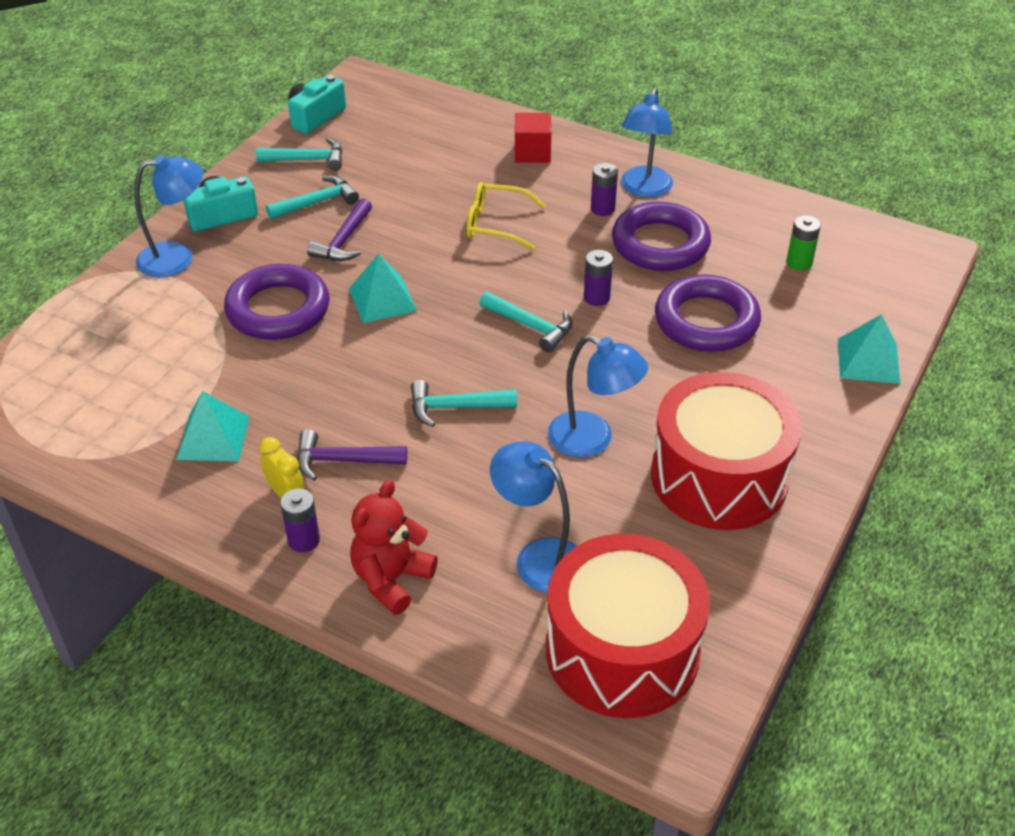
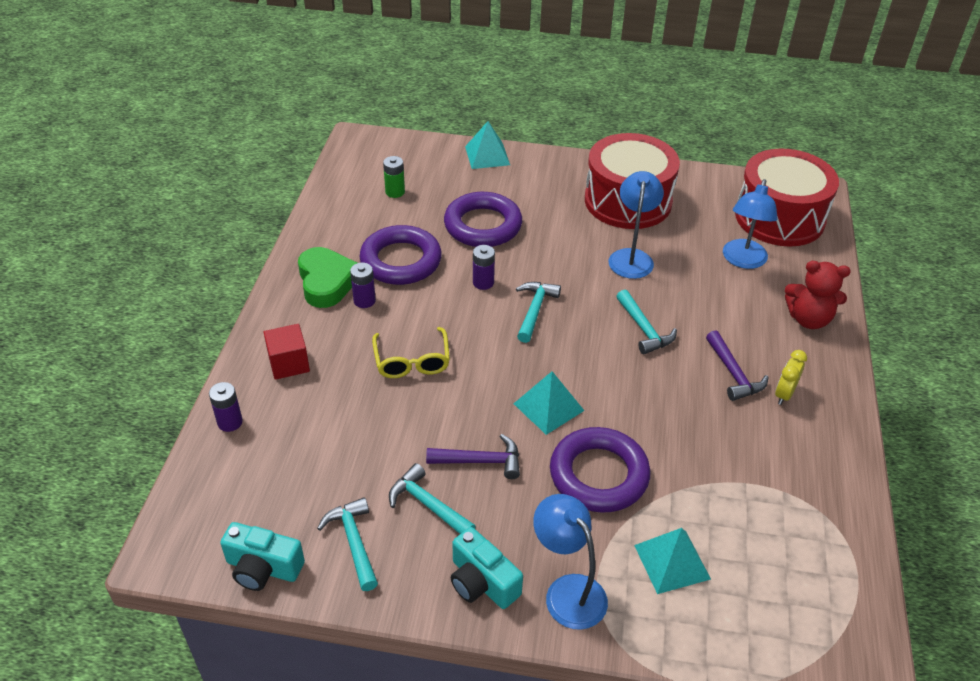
camera: 110 degrees left, 0 degrees up
turquoise pyramid [176,391,250,461] -> turquoise pyramid moved to [634,528,711,594]
purple battery [280,488,320,552] -> purple battery moved to [209,382,243,432]
blue lamp [621,88,673,197] -> green heart [298,247,357,308]

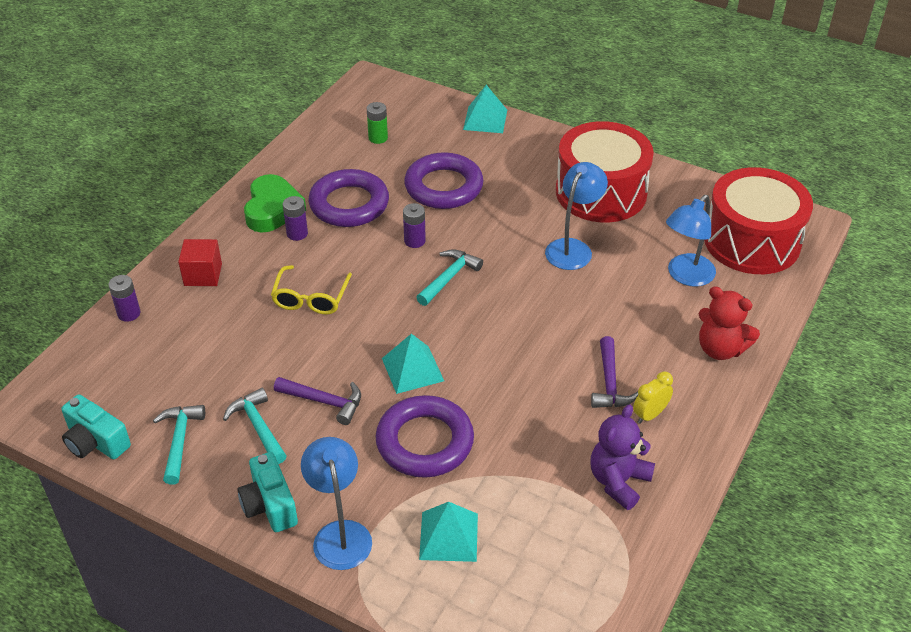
camera: 20 degrees right, 0 degrees up
turquoise hammer [616,290,677,354] -> none
none -> purple teddy bear [590,404,655,510]

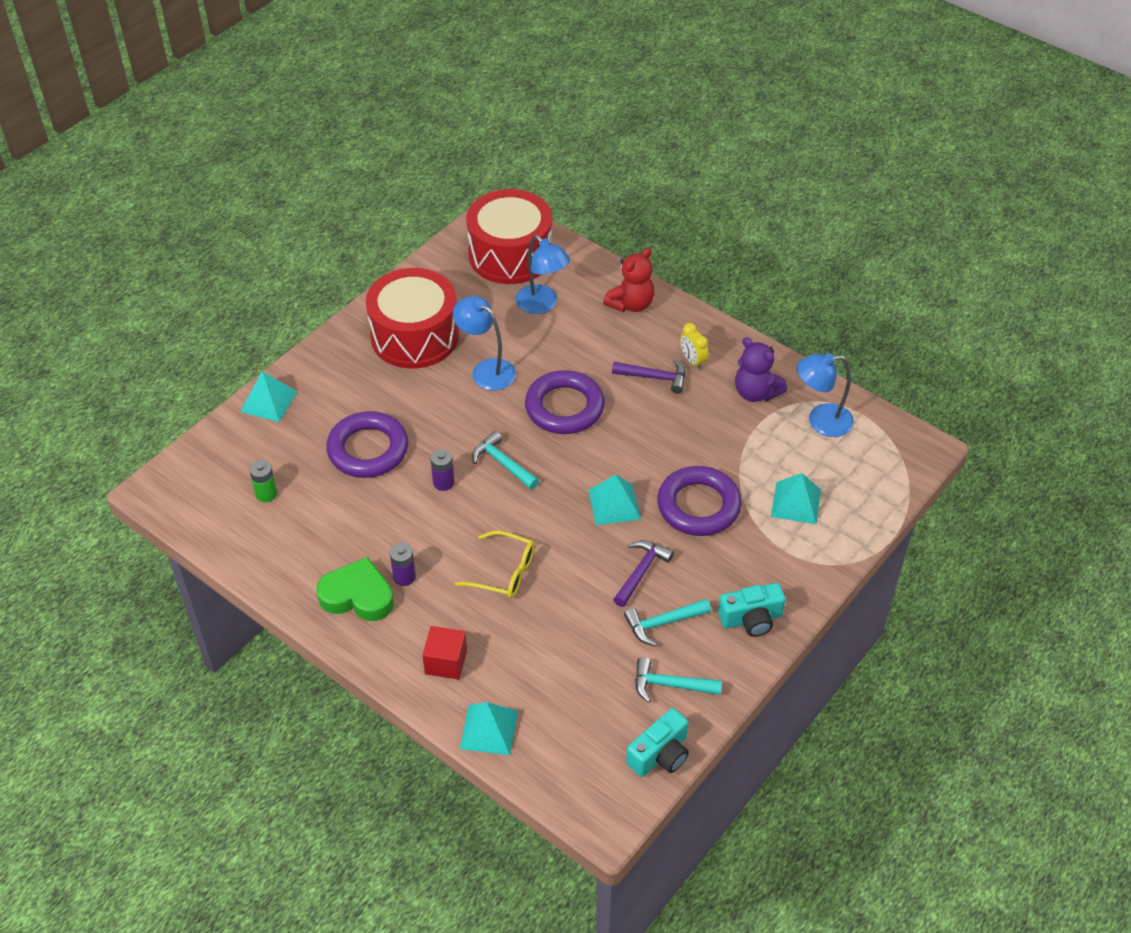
camera: 80 degrees left, 5 degrees up
purple battery [108,275,140,322] -> turquoise pyramid [460,702,518,755]
blue lamp [301,437,372,570] -> blue lamp moved to [797,353,854,437]
purple ring [309,169,389,227] -> purple ring moved to [525,370,605,434]

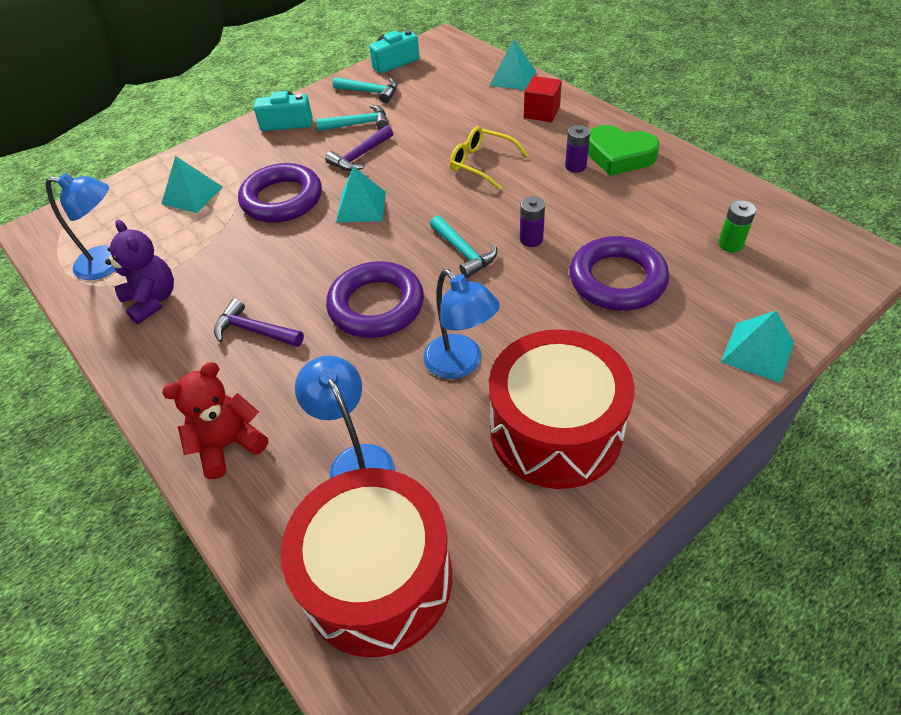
camera: 165 degrees left, 0 degrees up
yellow clock [680,323,708,369] -> none

